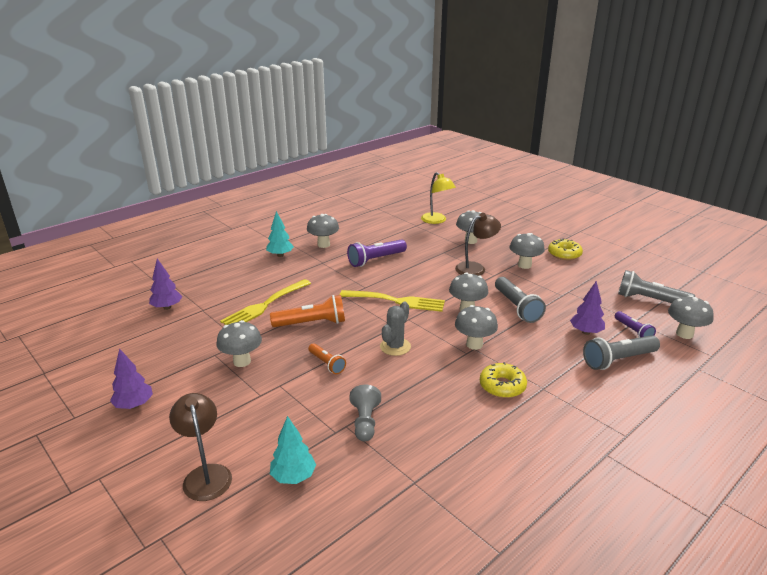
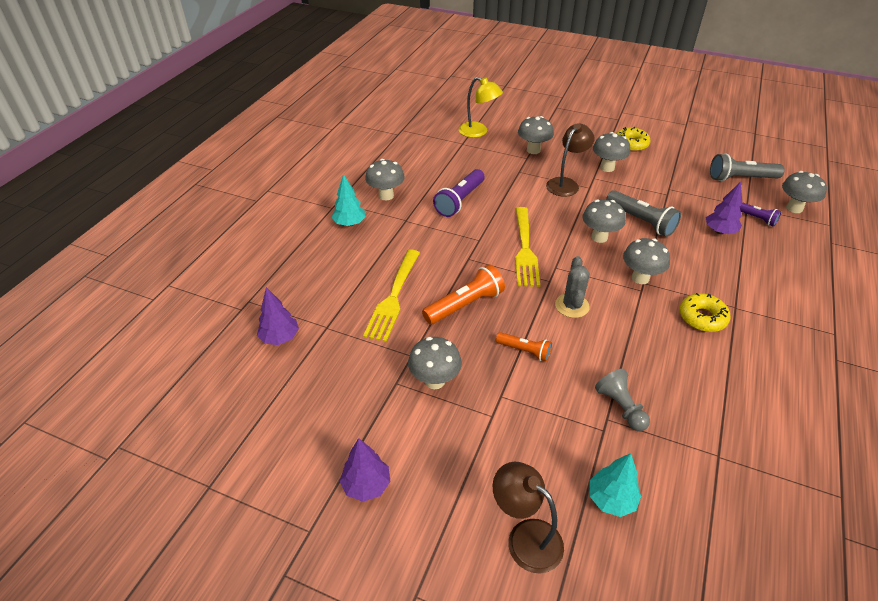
camera: 25 degrees left, 15 degrees up
yellow fork [340,290,445,312] -> yellow fork turned 105 degrees clockwise [515,207,540,287]
grey flashlight [583,335,660,370] -> none

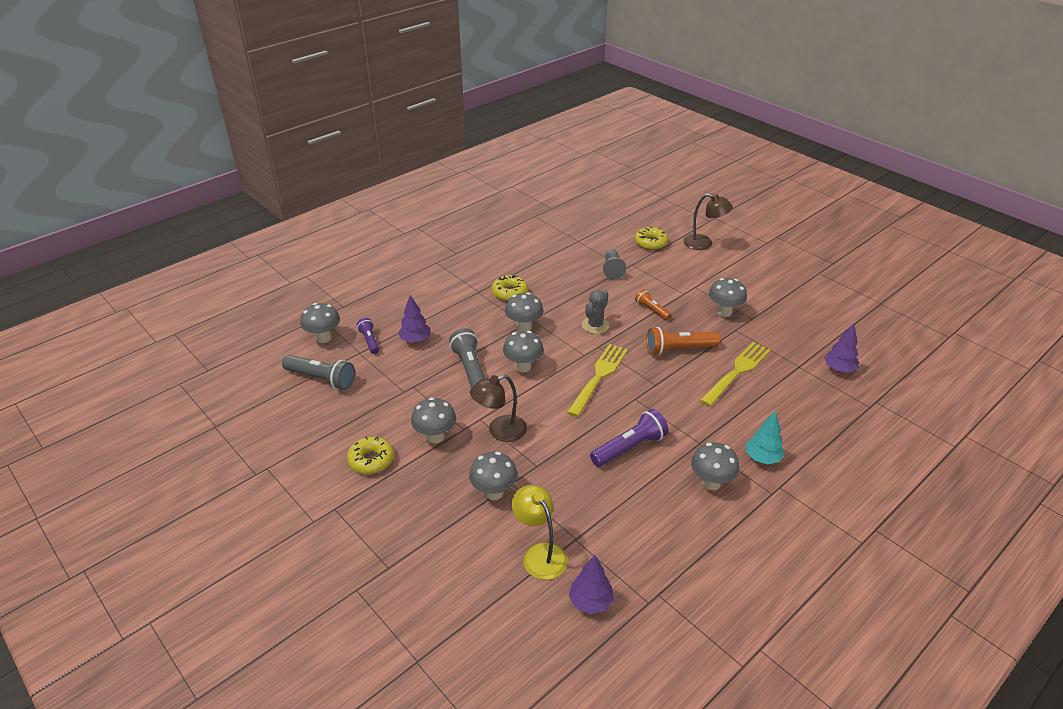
camera: 155 degrees left, 5 degrees down
purple tree [340,438,390,502] -> purple tree moved to [569,555,614,614]
brown lamp [493,462,564,574] -> brown lamp turned 45 degrees counterclockwise [683,193,733,250]
turquoise tree [590,453,641,517] -> yellow donut [635,227,668,250]

